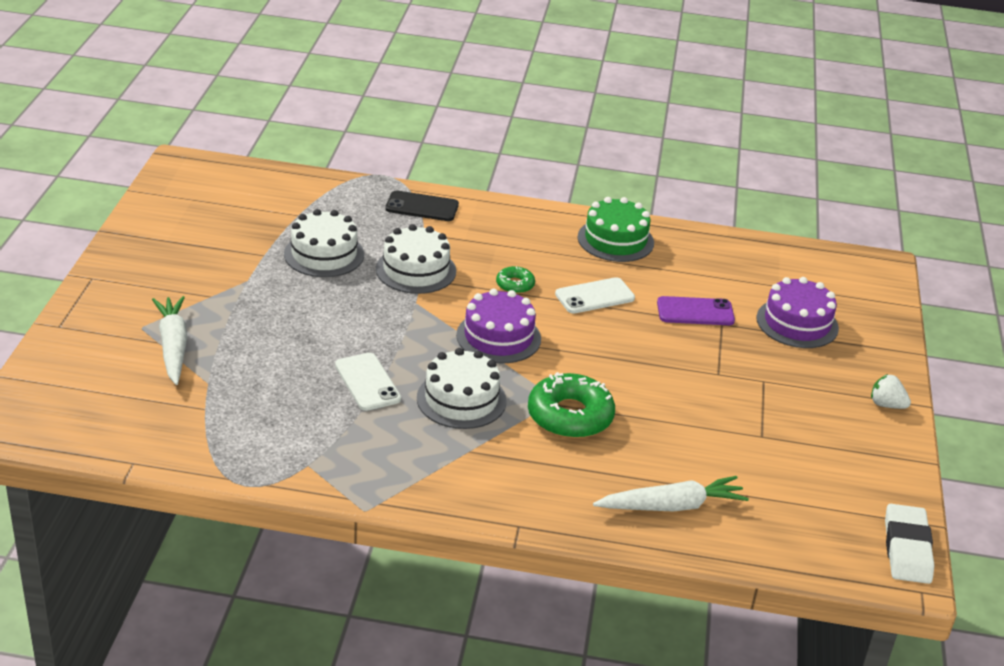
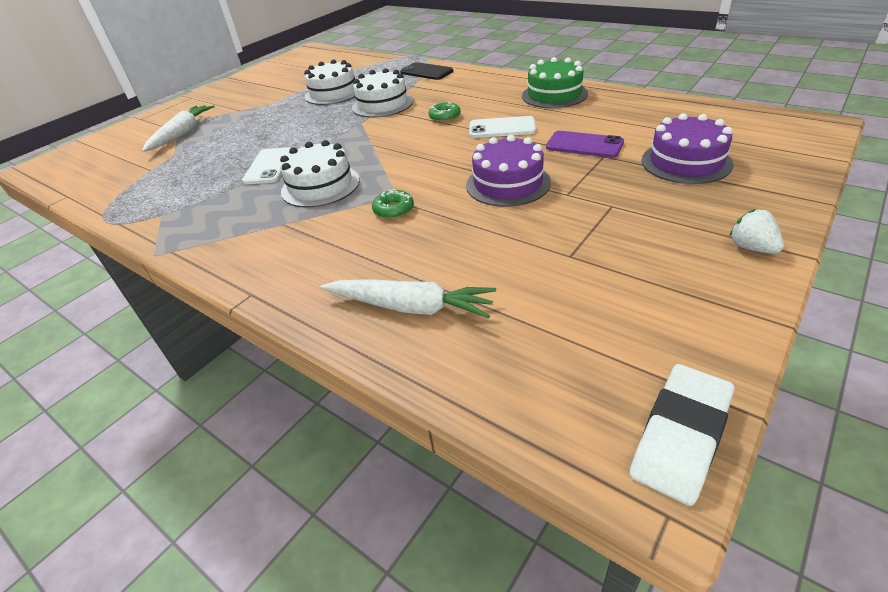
camera: 35 degrees right, 5 degrees up
purple cake [456,289,541,363] -> purple cake moved to [466,135,551,207]
green donut [528,372,615,439] -> green donut [372,189,414,219], size x0.50

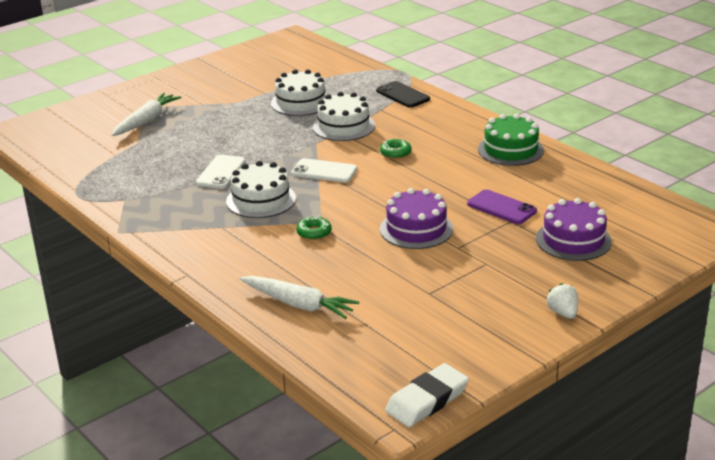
camera: 10 degrees right, 10 degrees down
white phone [469,116,536,138] -> white phone moved to [291,158,357,183]

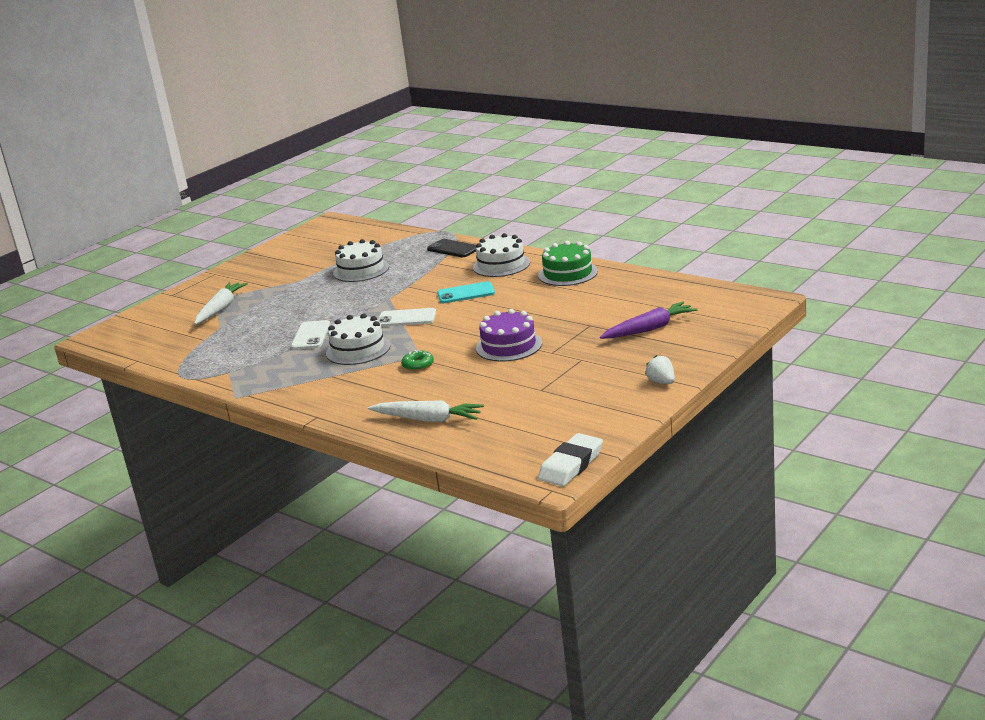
camera: 10 degrees left, 5 degrees down
white cake [313,92,375,141] -> white cake moved to [473,233,530,277]
green donut [380,139,412,159] -> turquoise phone [437,281,495,303]
purple phone [467,189,537,224] -> none
purple cake [536,198,612,261] -> purple carrot [600,302,698,339]

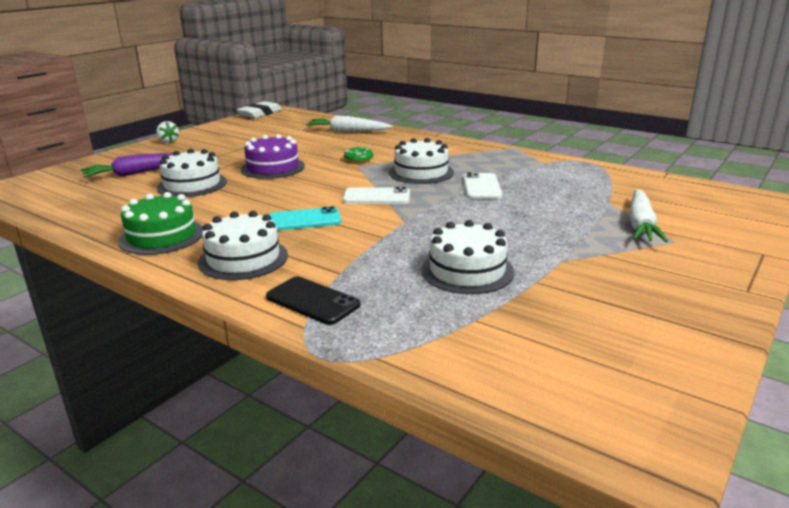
camera: 175 degrees right, 0 degrees up
none -> white cake [157,149,227,197]

